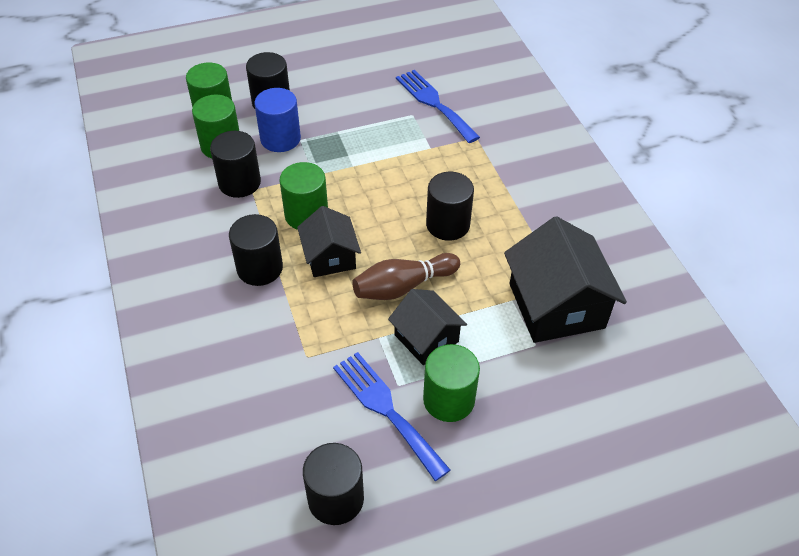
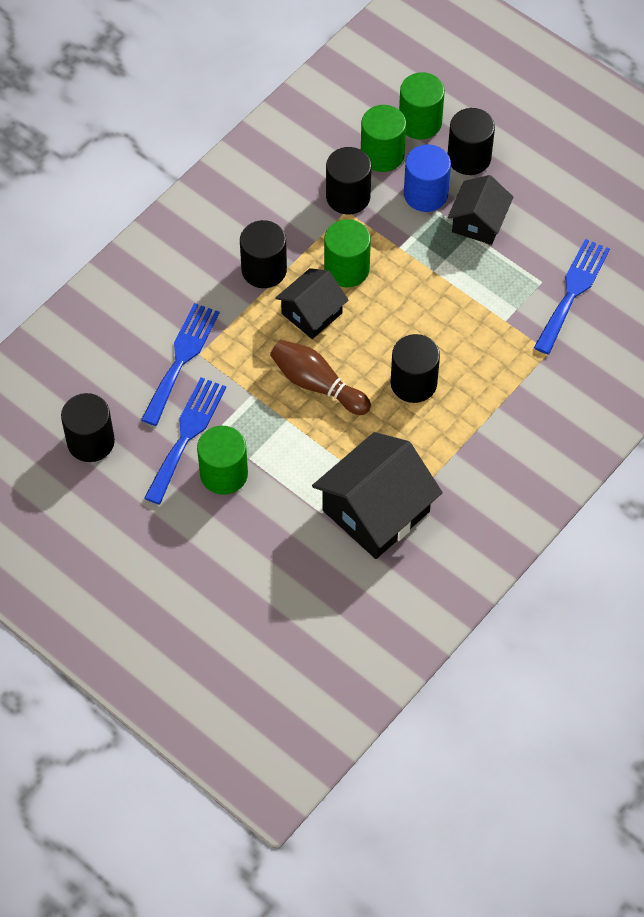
camera: 60 degrees right, 10 degrees up
black house [388,289,467,365] -> black house moved to [448,175,513,245]
none -> blue fork [141,303,219,426]

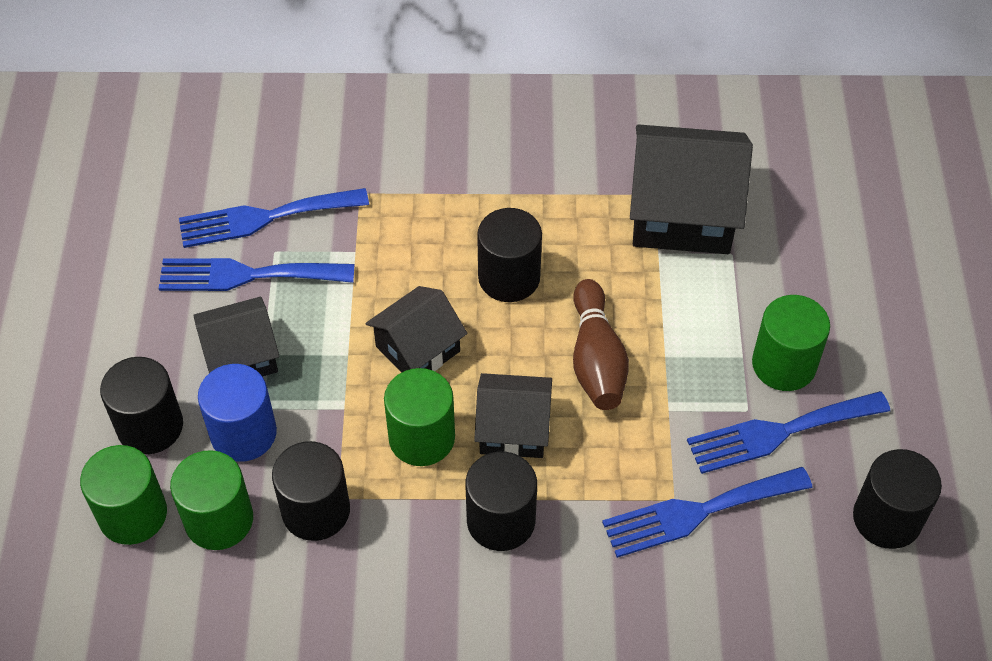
camera: 130 degrees left, 5 degrees down
none -> blue fork [159,258,354,291]
none -> black house [365,286,467,373]

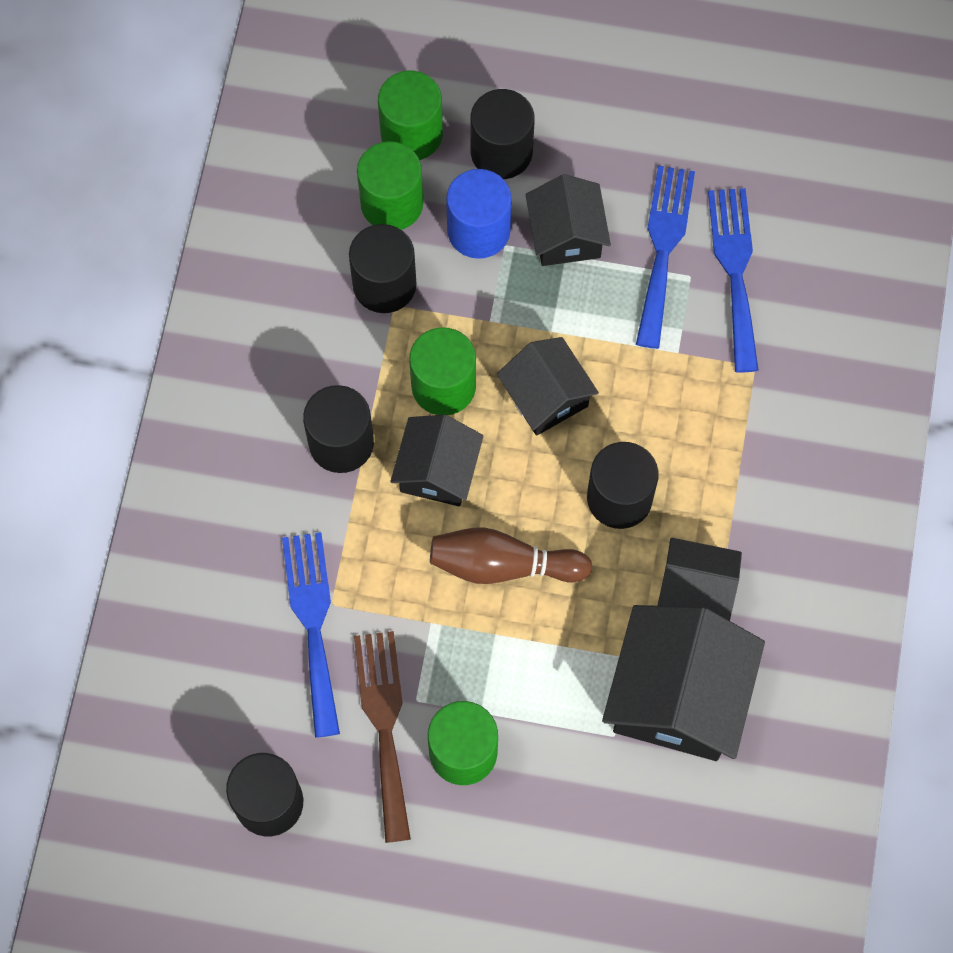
camera: 100 degrees right, 15 degrees up
blue fork [687,391,890,474] -> brown fork [354,631,411,843]
none -> black house [657,538,742,621]

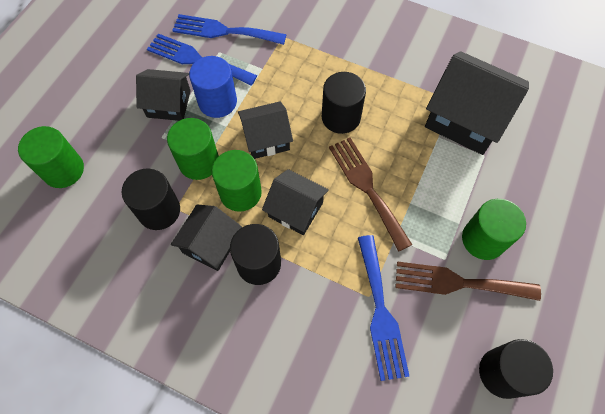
camera: 75 degrees left, 5 degrees down
blue fork [282,532,340,738] -> blue fork turned 105 degrees counterclockwise [358,235,409,381]
green cylinder [357,141,423,230] -> green cylinder moved to [167,118,219,180]
brown bowling pin [430,527,593,584] -> brown fork [329,138,412,252]
blue cylinder [446,169,512,259] -> blue cylinder moved to [189,56,237,118]
black cylinder [470,89,535,179] -> none
black house [657,538,742,621] -> black house moved to [171,205,242,271]

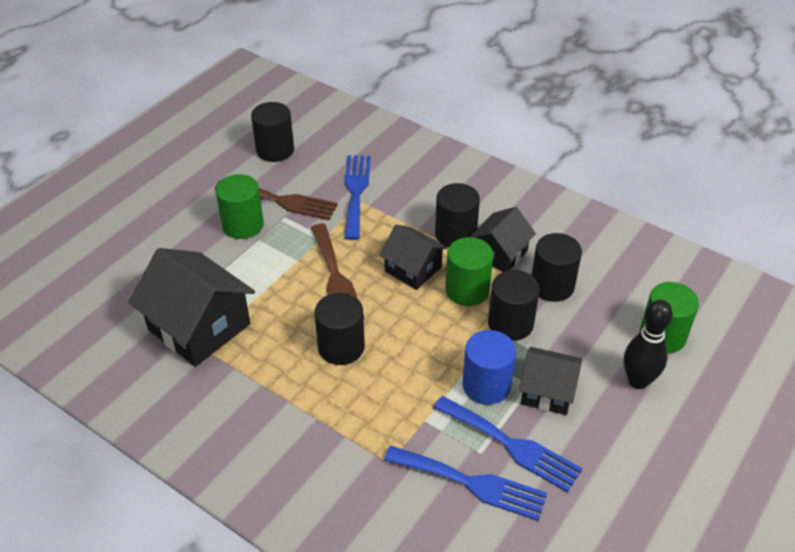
camera: 170 degrees left, 20 degrees down
green cylinder [167,118,219,180] -> black cylinder [488,270,540,341]
black house [238,102,293,159] -> none
none -> black bowling pin [624,300,673,389]

